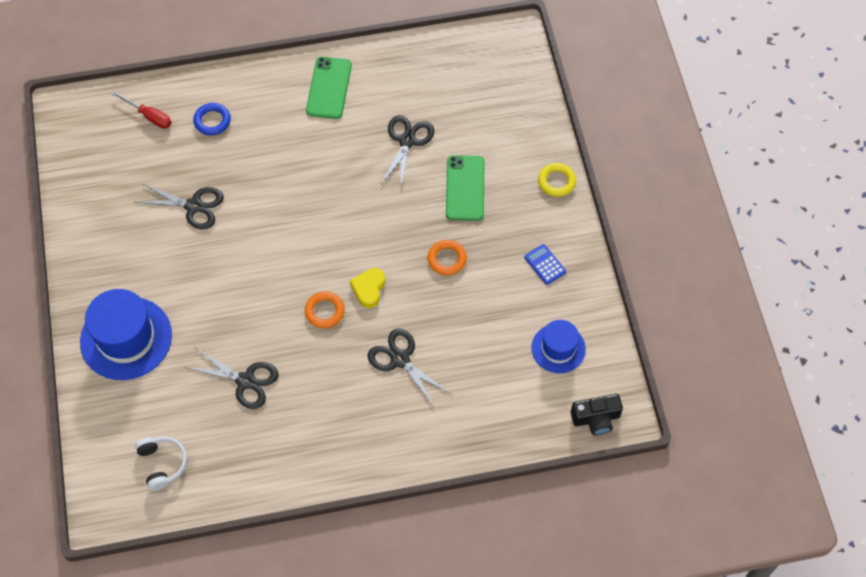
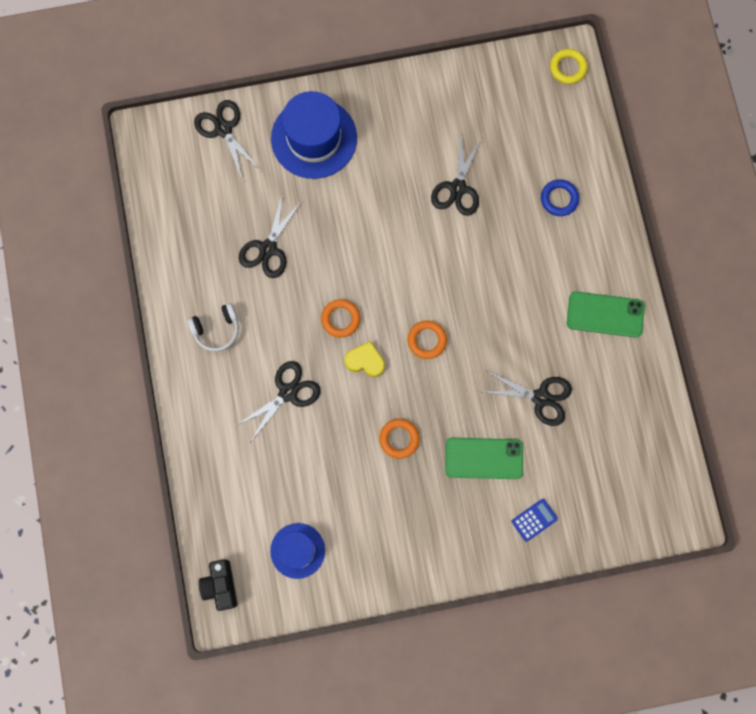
camera: 90 degrees right, 15 degrees up
red screwdriver [112,91,172,129] -> none
white headphones [135,437,187,491] -> white headphones moved to [187,303,239,352]
blue calculator [524,244,566,285] -> blue calculator moved to [512,499,558,542]
yellow ring [538,163,576,197] -> yellow ring moved to [550,49,587,84]
none -> black scissors [194,100,261,179]
none -> orange ring [407,321,447,359]

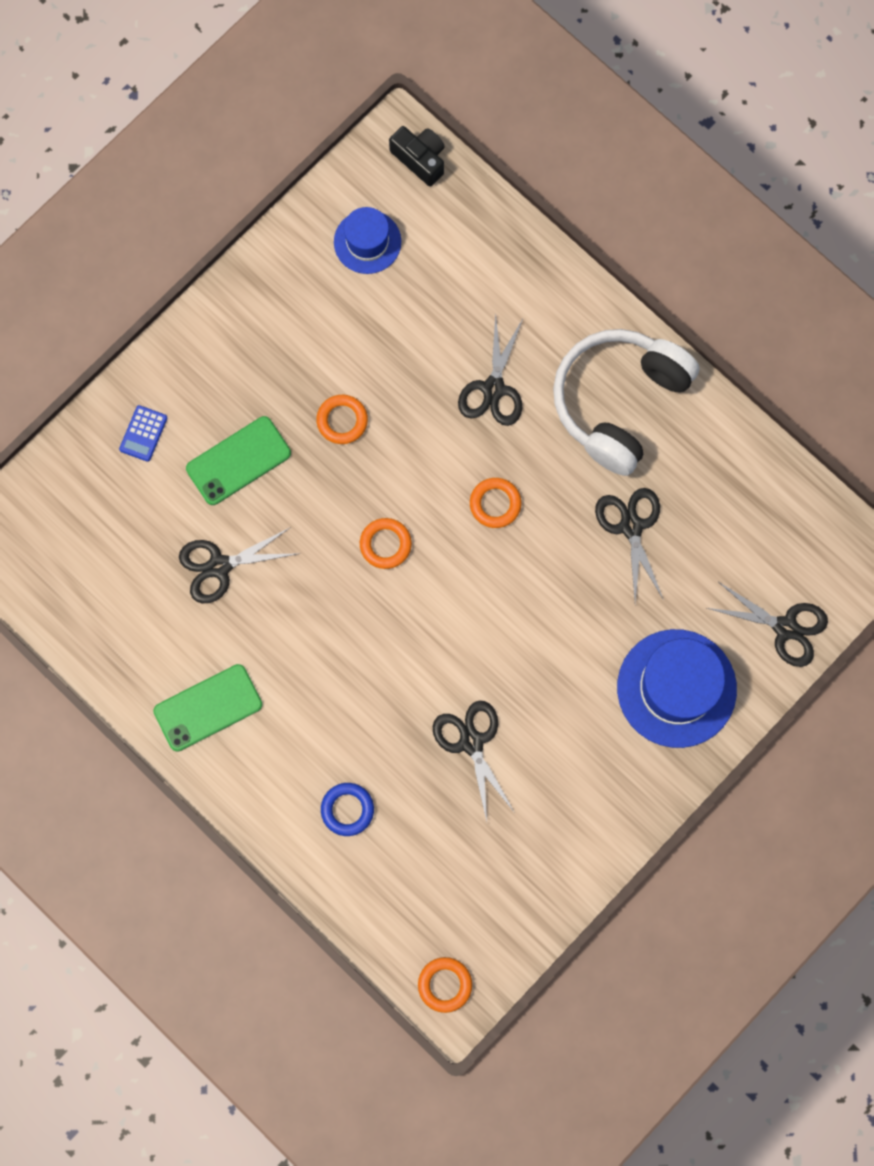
camera: 145 degrees right, 0 degrees up
white headphones [187,303,239,352] -> white headphones [553,329,699,476], size x2.15
yellow heart [345,341,385,377] -> none
yellow ring [550,49,587,84] -> orange ring [418,957,472,1013]

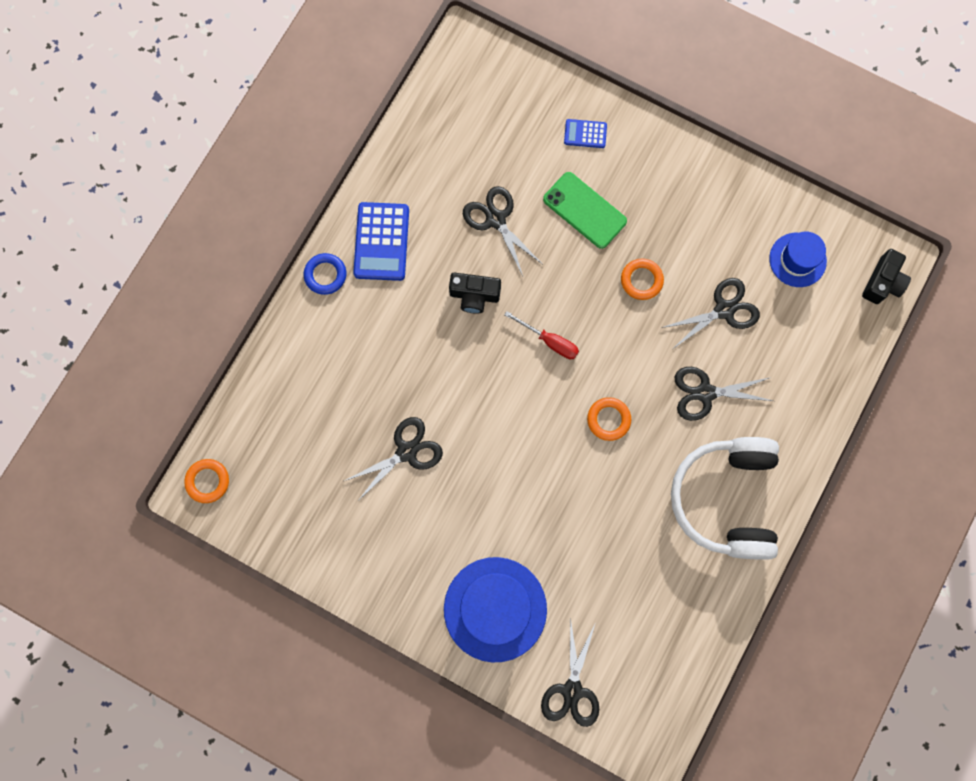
camera: 75 degrees right, 0 degrees up
green phone [153,664,262,752] -> blue calculator [353,202,409,281]
blue ring [321,783,374,836] -> blue ring moved to [304,253,346,295]
orange ring [360,518,412,569] -> red screwdriver [505,311,579,359]
white headphones [553,329,699,476] -> white headphones turned 105 degrees counterclockwise [671,437,779,560]
black scissors [595,488,664,602] -> black scissors moved to [661,278,760,348]
none -> black camera [449,272,501,314]

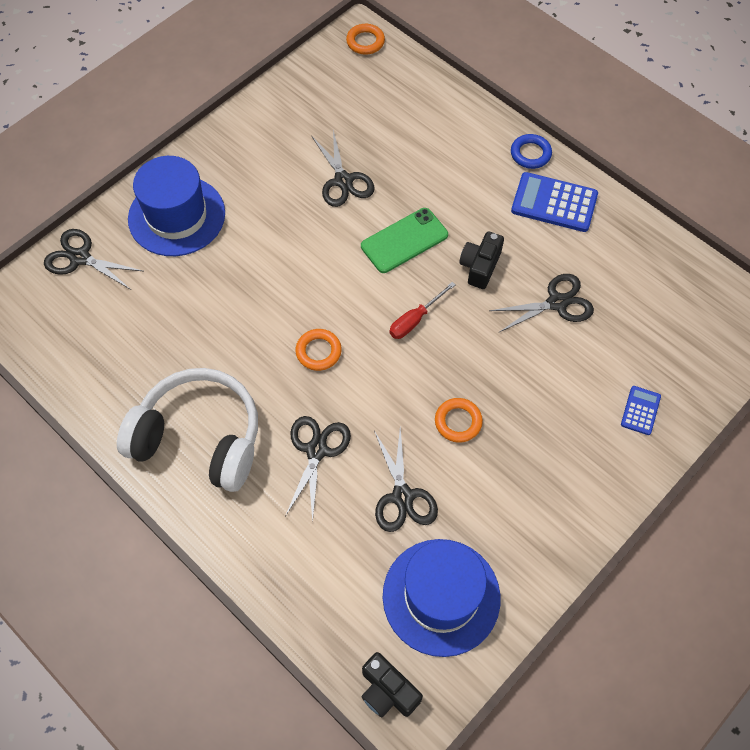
camera: 105 degrees right, 15 degrees down
green phone [543,172,627,249] -> green phone moved to [361,208,448,273]
blue hat [769,232,827,287] -> blue hat [383,539,500,657], size x1.69

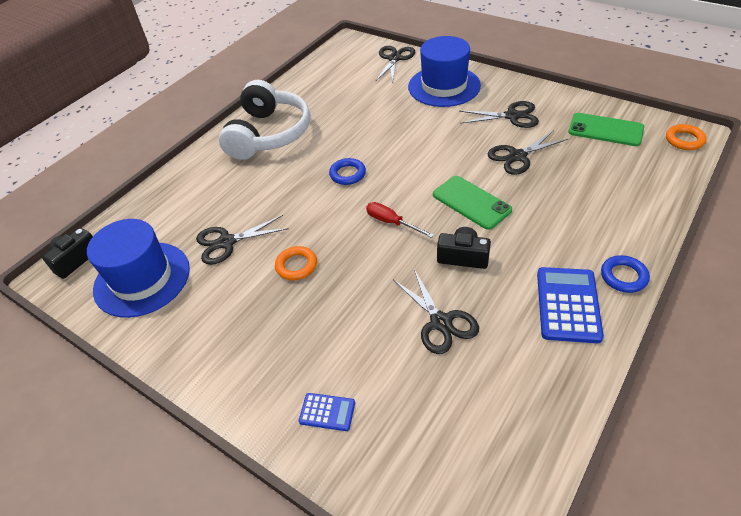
camera: 85 degrees right, 15 degrees down
black scissors [285,416,351,522] -> black scissors moved to [459,101,539,128]
orange ring [295,329,342,371] -> blue ring [329,158,366,185]
none -> green phone [568,113,644,146]

